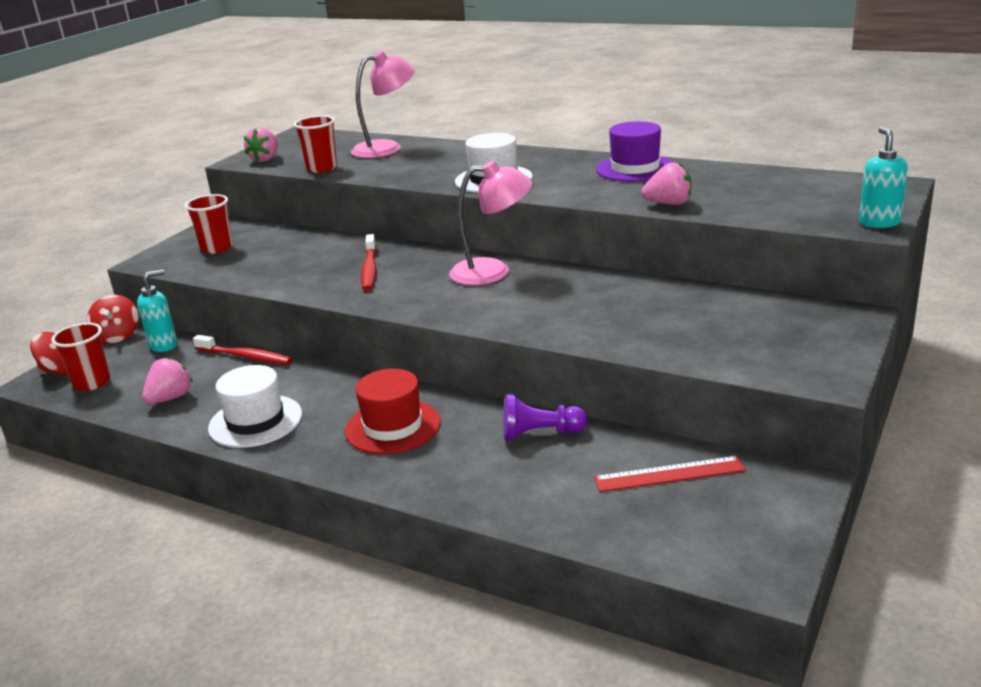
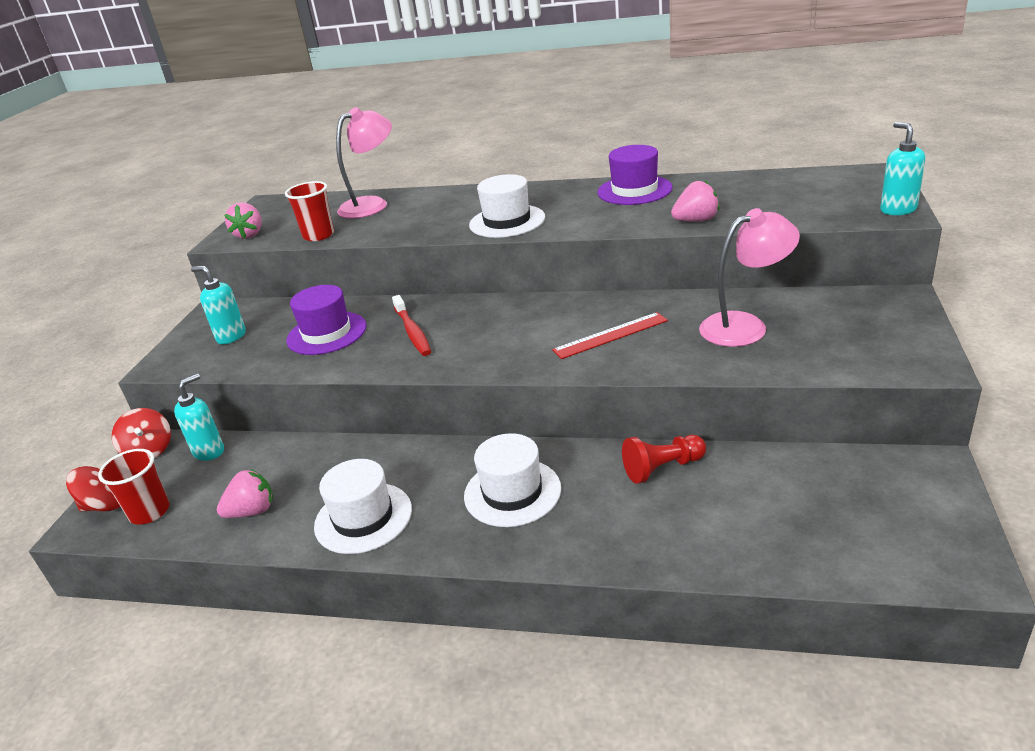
camera: 15 degrees left, 5 degrees up
pink strawberry [142,357,193,404] -> pink strawberry turned 45 degrees clockwise [217,469,273,518]
red cup [185,194,233,254] -> turquoise soap dispenser [191,266,246,344]
red toothbrush [193,335,292,364] -> none
red hat [345,369,441,454] -> white hat [464,433,561,527]
pink lamp [449,161,533,285] -> pink lamp moved to [699,208,800,347]
purple pawn [503,394,588,441] -> red pawn [622,435,706,484]
red ruler [594,456,746,492] -> red ruler moved to [552,312,668,359]
none -> purple hat [286,285,366,355]

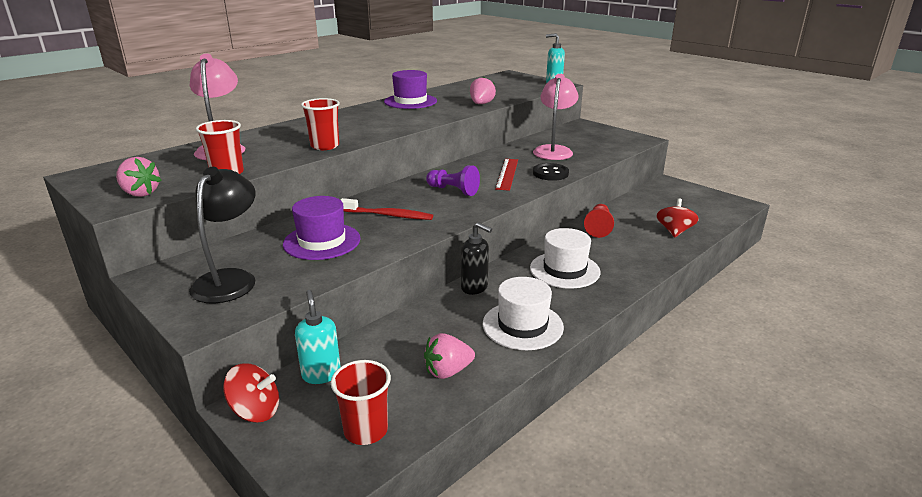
camera: 60 degrees left, 5 degrees down
red spinning top [66,466,120,511] -> red spinning top moved to [656,198,699,238]
turquoise soap dispenser [191,266,246,344] -> black lamp [189,167,256,303]
pink strawberry [217,469,273,518] -> pink strawberry turned 120 degrees counterclockwise [424,333,475,379]
white hat [469,174,545,238] -> none
none -> red cup [301,98,340,150]
none -> purple pawn [426,165,480,196]
none -> black soap dispenser [461,222,492,295]
none -> black button [533,163,569,181]

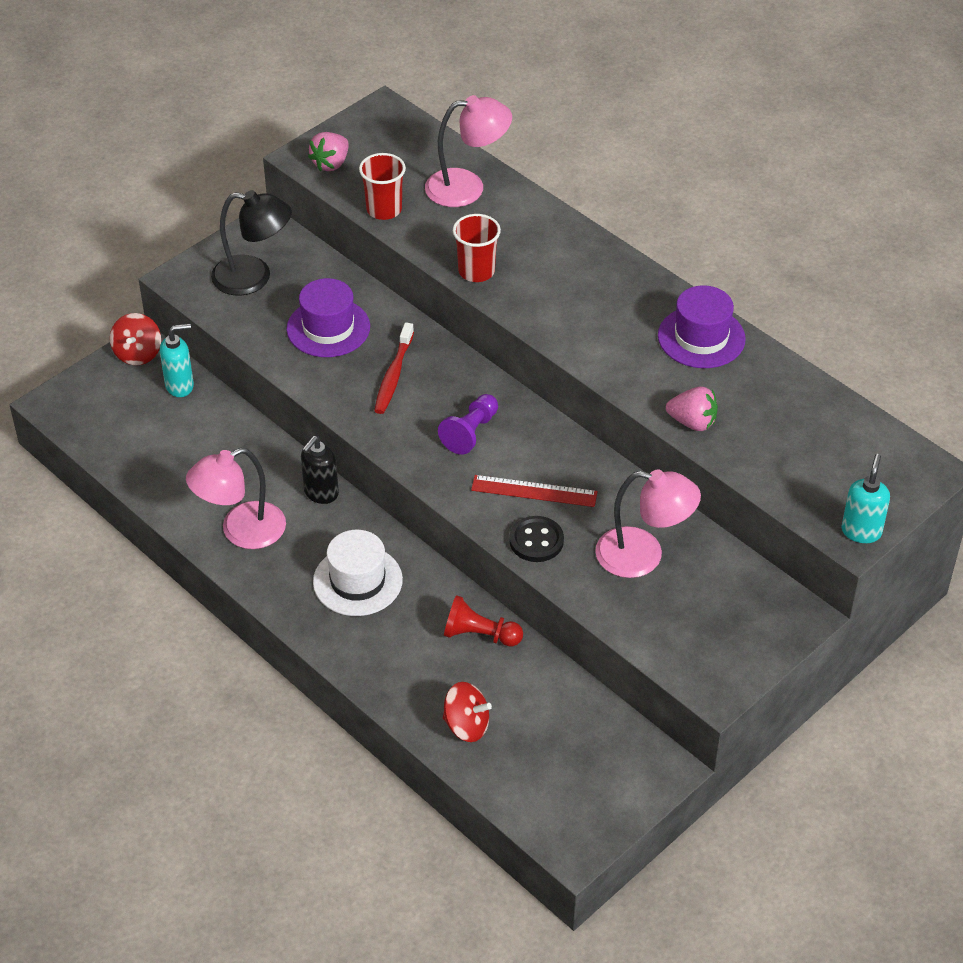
camera: 90 degrees right, 20 degrees up
red cup [331,360,391,445] -> none
pink strawberry [424,333,475,379] -> none
white hat [483,277,564,350] -> pink lamp [186,448,286,549]

